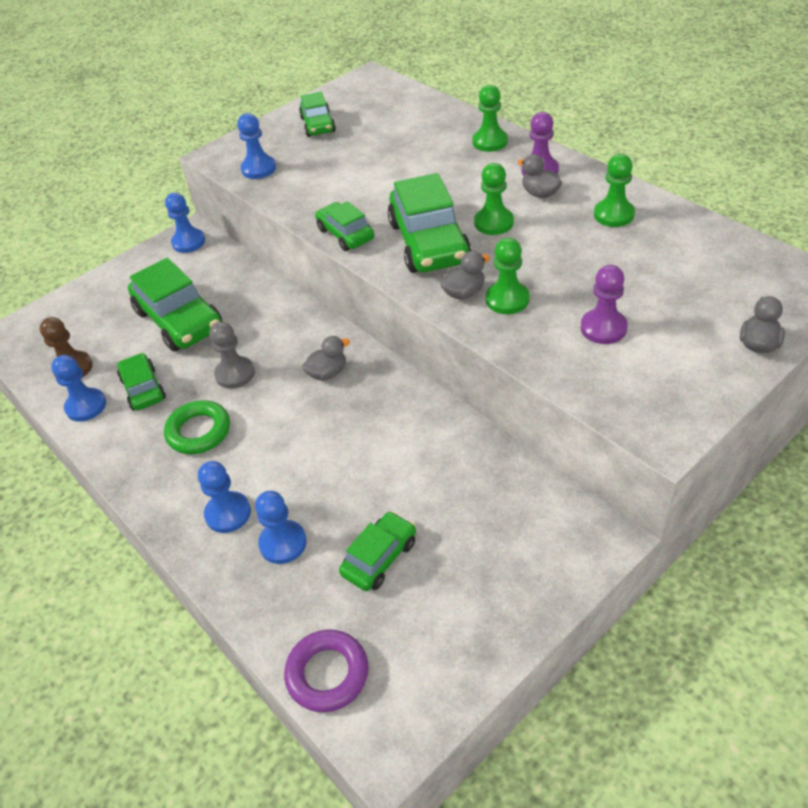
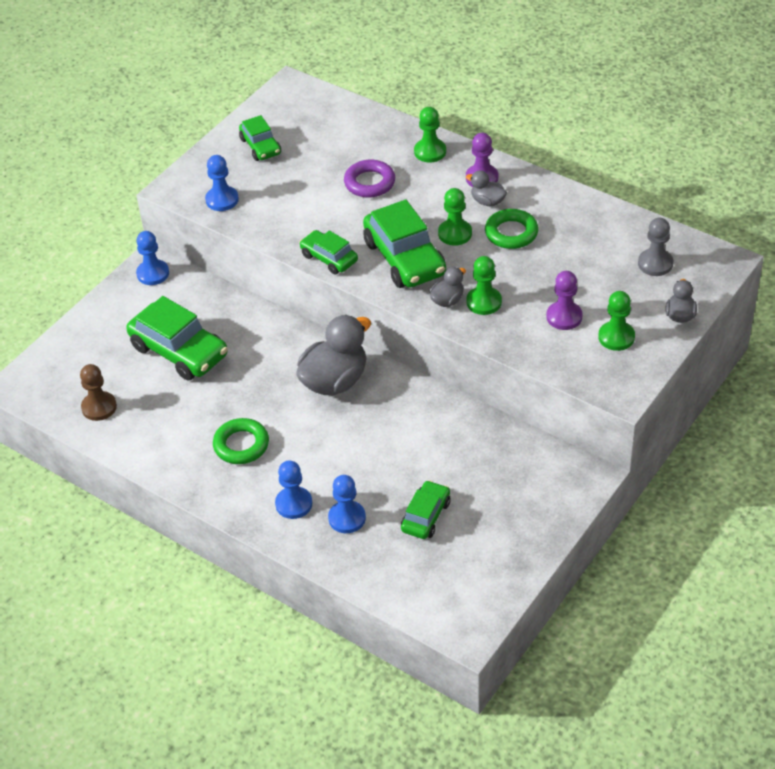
camera: 15 degrees left, 0 degrees up
blue pawn [51,355,106,422] -> none
green car [117,353,166,410] -> none
grey pawn [209,322,255,389] -> grey pawn moved to [638,218,673,276]
purple ring [284,629,369,712] -> purple ring moved to [344,160,395,198]
grey duck [302,336,350,381] -> grey duck [296,315,371,395], size x2.02
green pawn [594,154,635,227] -> green pawn moved to [598,291,635,351]
none -> green ring [485,209,538,249]

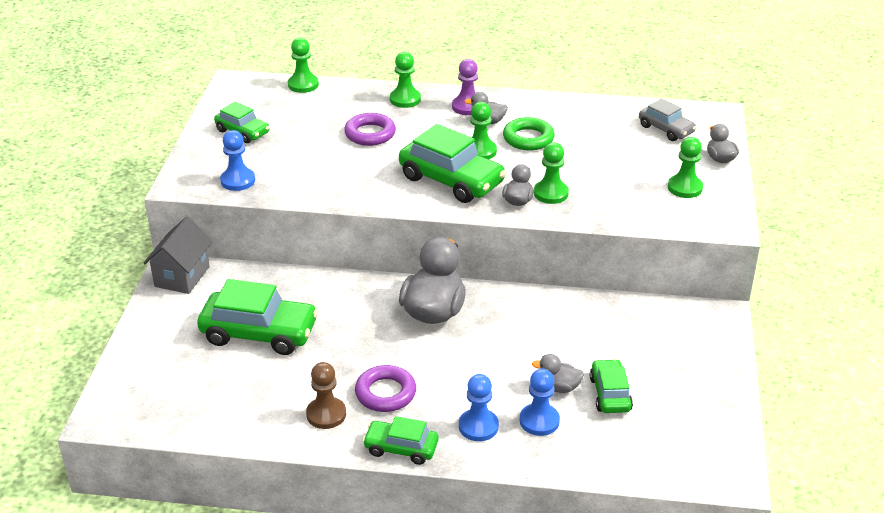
camera: 30 degrees left, 10 degrees down
brown pawn [80,364,117,421] -> brown pawn moved to [306,362,346,429]
blue pawn [136,231,169,285] -> grey house [144,217,212,294]
green ring [213,418,269,464] -> purple ring [355,365,416,412]
green car [299,230,358,274] -> green car moved to [363,416,439,465]
purple pawn [546,271,582,330] -> none
grey pawn [638,218,673,276] -> grey car [639,99,697,141]
none -> green pawn [288,38,319,93]
none -> grey duck [532,354,584,393]

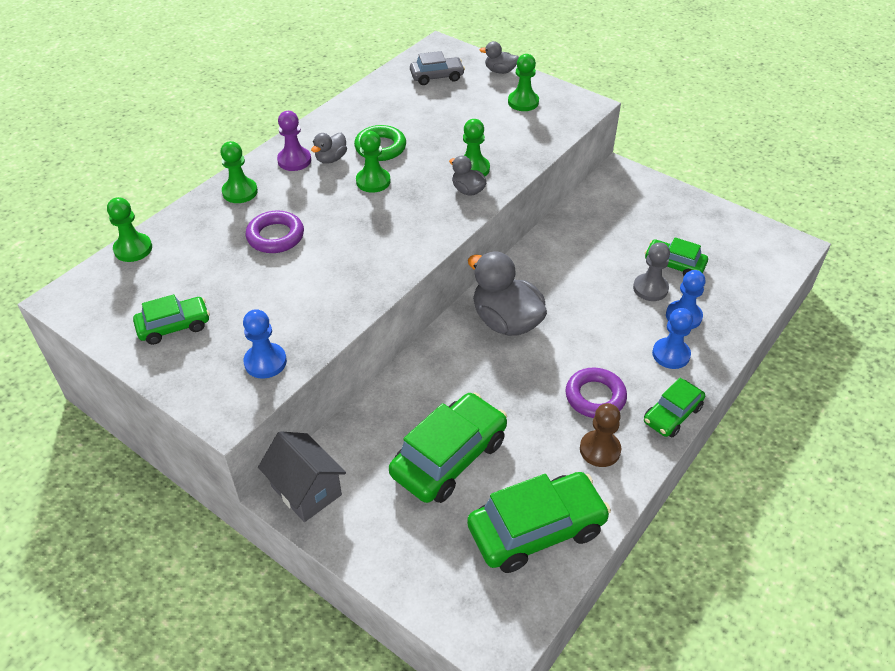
camera: 60 degrees left, 10 degrees up
green car [399,124,506,203] -> green car moved to [467,472,611,573]
grey duck [532,354,584,393] -> grey pawn [633,242,670,301]

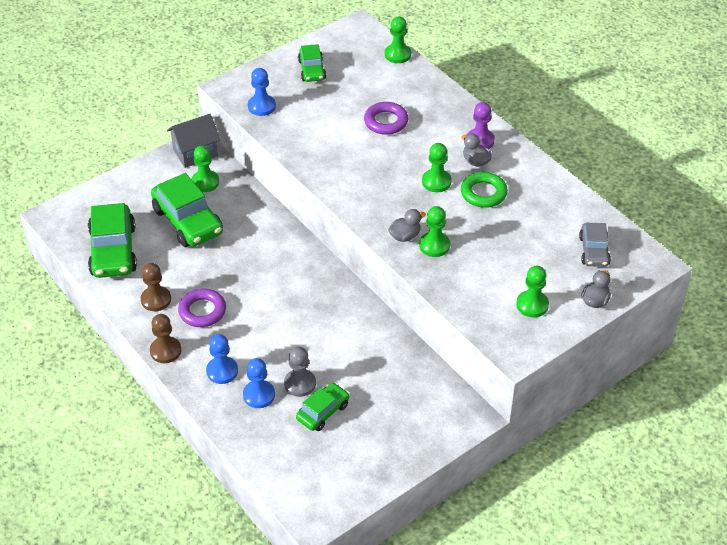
camera: 105 degrees right, 0 degrees up
green pawn [220,141,258,203] -> green pawn moved to [191,146,219,192]
grey duck [468,251,547,336] -> none
green car [644,378,705,438] -> brown pawn [150,314,181,363]

